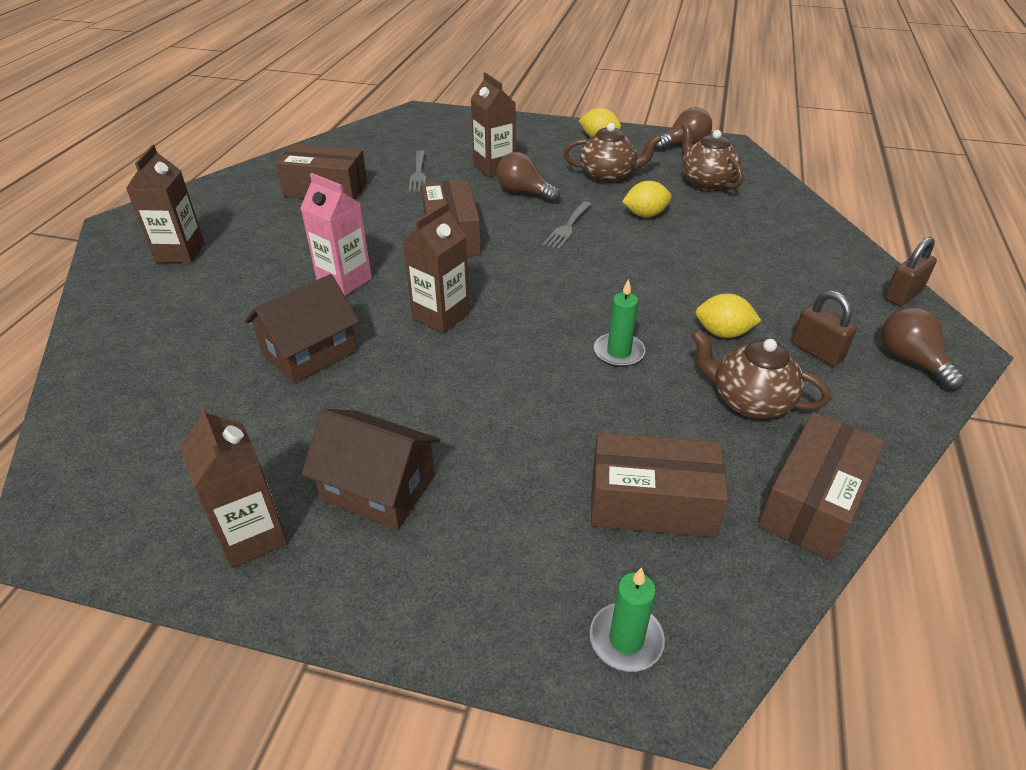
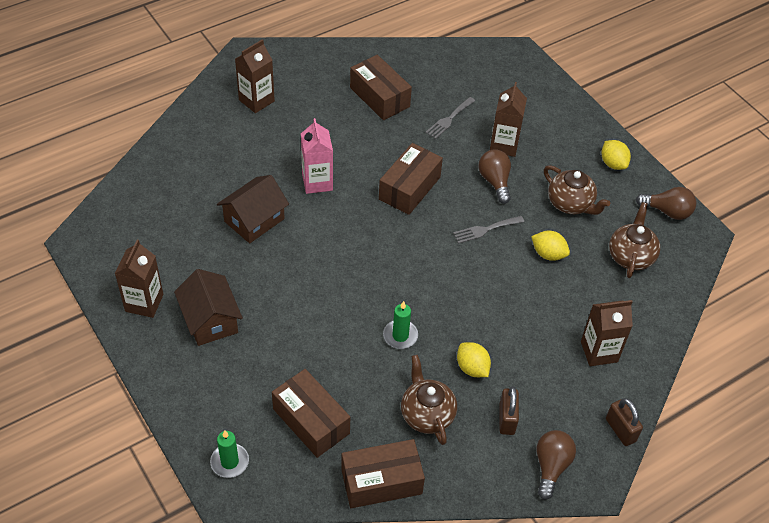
camera: 40 degrees right, 10 degrees up
brown house [245,274,360,384] -> brown house turned 45 degrees counterclockwise [217,175,289,243]
brown carton [403,202,470,334] -> brown carton moved to [581,300,633,366]
brown padlock [885,237,937,306] -> brown padlock turned 60 degrees clockwise [606,398,643,446]

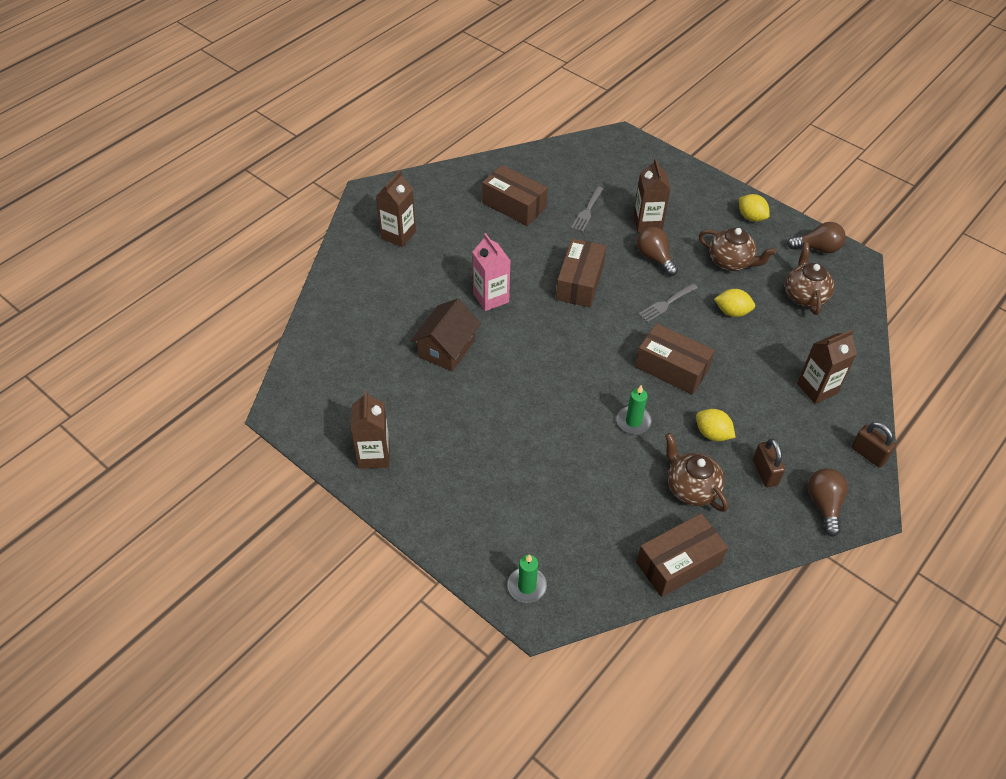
camera: 15 degrees left, 0 degrees up
brown house [174,269,243,346] -> none
brown box [272,369,350,458] -> brown box moved to [635,323,715,395]

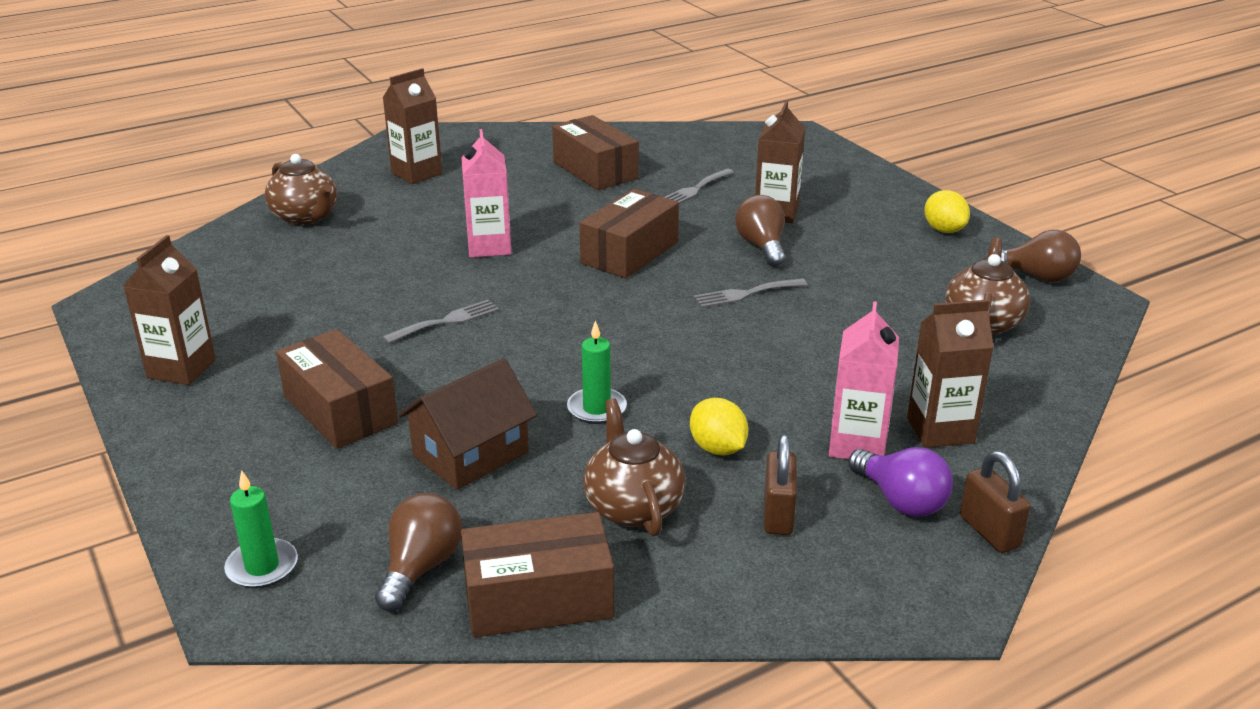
camera: 20 degrees right, 20 degrees down
brown house [411,299,481,371] -> brown house moved to [398,358,537,490]
brown box [635,323,715,395] -> brown box moved to [276,329,398,449]
brown teapot [699,228,776,271] -> brown teapot moved to [265,154,337,225]
yellow lemon [714,289,755,317] -> none
brown light bulb [808,468,848,537] -> brown light bulb moved to [375,493,462,612]
none -> grey fork [383,300,499,344]
none -> pink carton [829,301,899,459]
none -> purple light bulb [848,447,953,517]

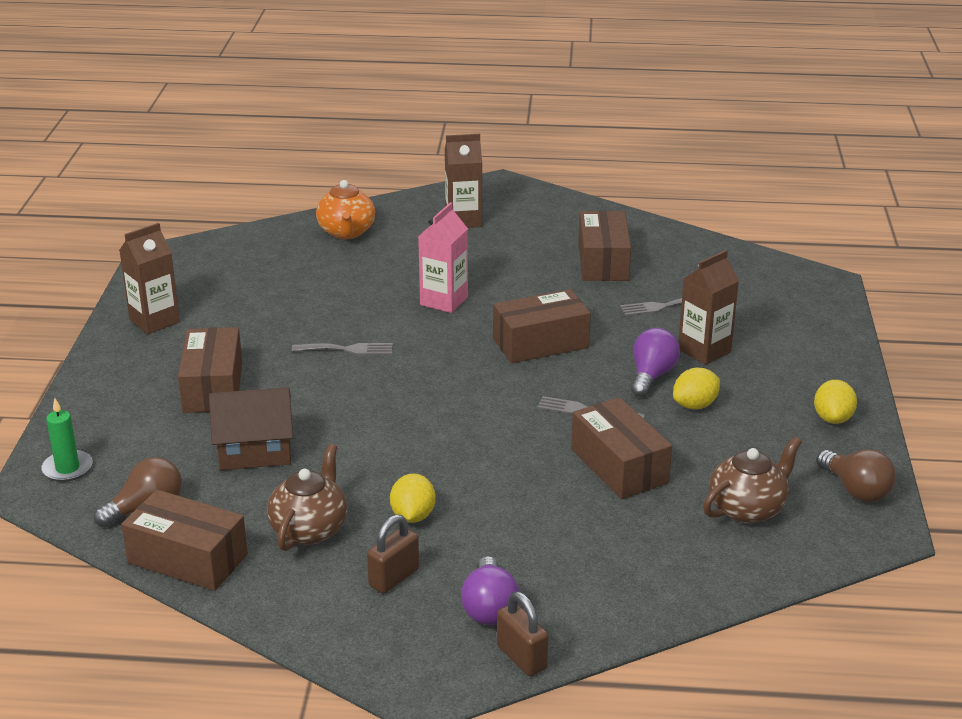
camera: 35 degrees right, 0 degrees up
brown teapot [265,154,337,225] -> orange teapot [316,180,375,239]
green candle [567,320,627,424] -> none
brown light bulb [735,195,785,267] -> purple light bulb [631,328,680,397]
pink carton [829,301,899,459] -> none
brown carton [907,300,994,448] -> none
brown padlock [960,451,1031,553] -> brown padlock turned 45 degrees counterclockwise [497,591,549,676]
none -> brown box [571,397,672,499]
none -> yellow lemon [673,368,720,409]

